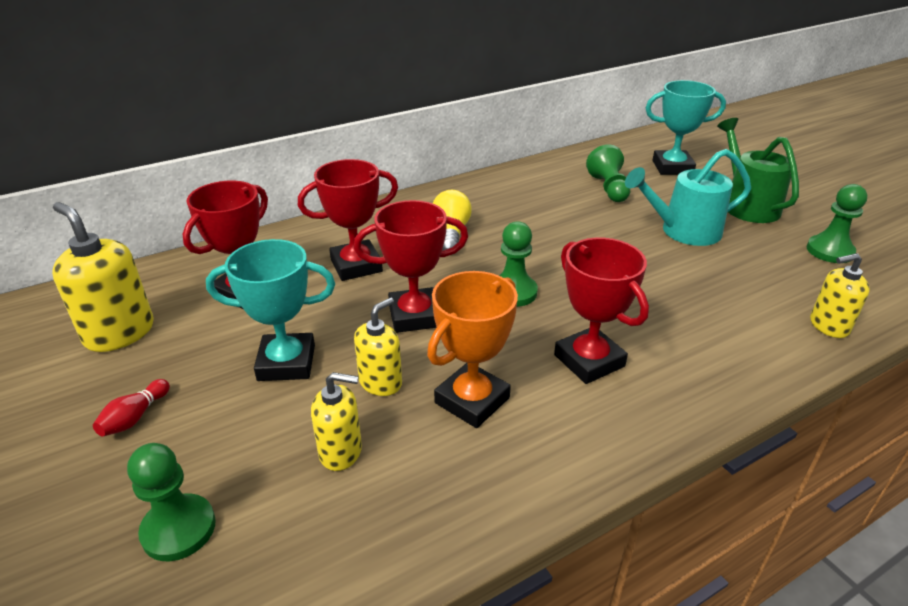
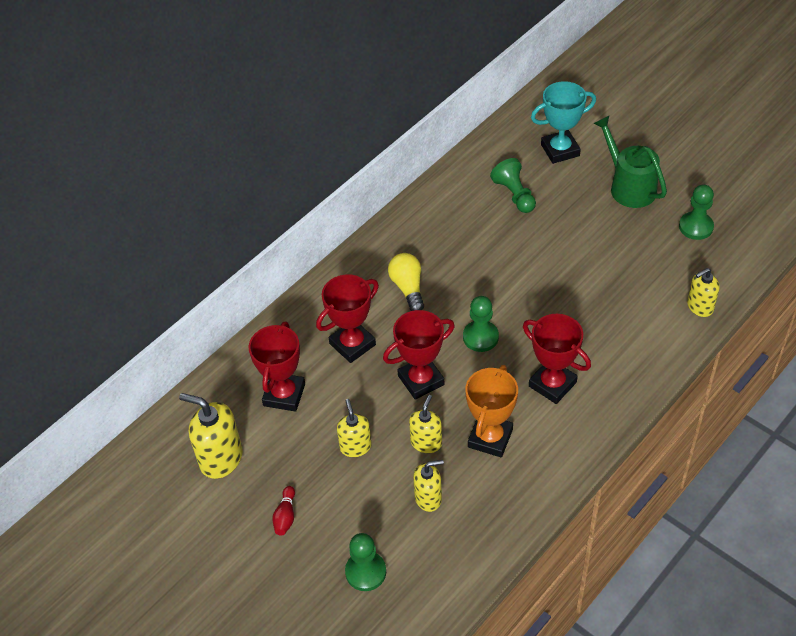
camera: 15 degrees left, 15 degrees up
turquoise trophy [206,239,335,381] -> yellow soap dispenser [337,399,372,457]
turquoise watering can [625,149,751,246] -> none

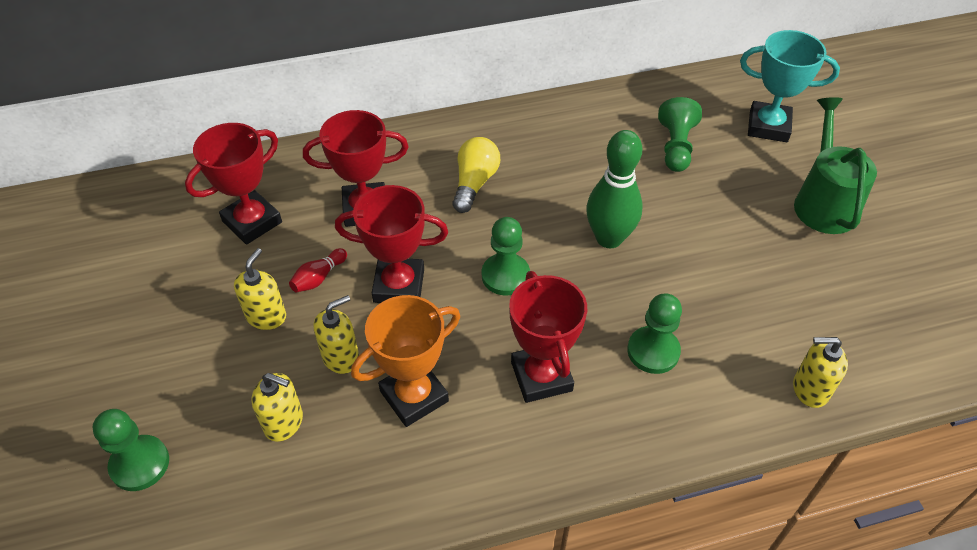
camera: 30 degrees right, 0 degrees up
yellow soap dispenser [179,393,243,479] -> none
red bowling pin [272,486,295,536] -> red bowling pin moved to [289,248,347,292]
green pawn [679,184,714,240] -> green pawn moved to [627,293,682,374]
none -> green bowling pin [586,130,642,248]

